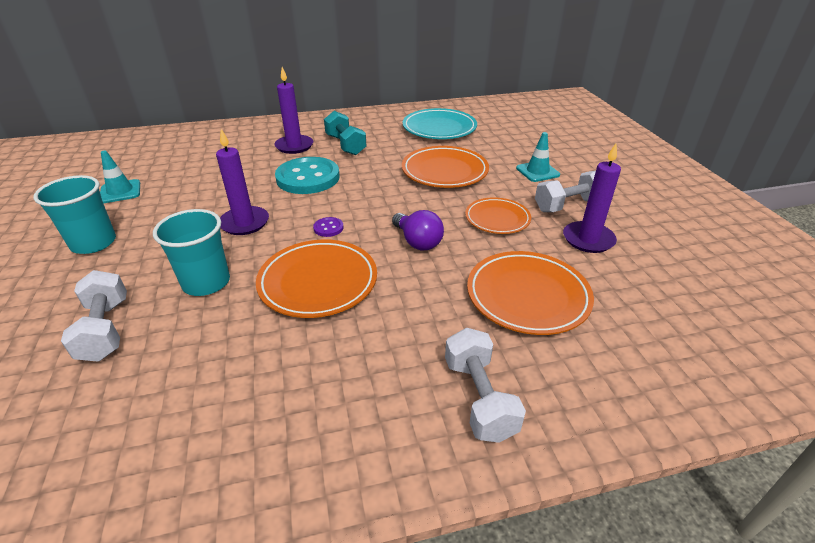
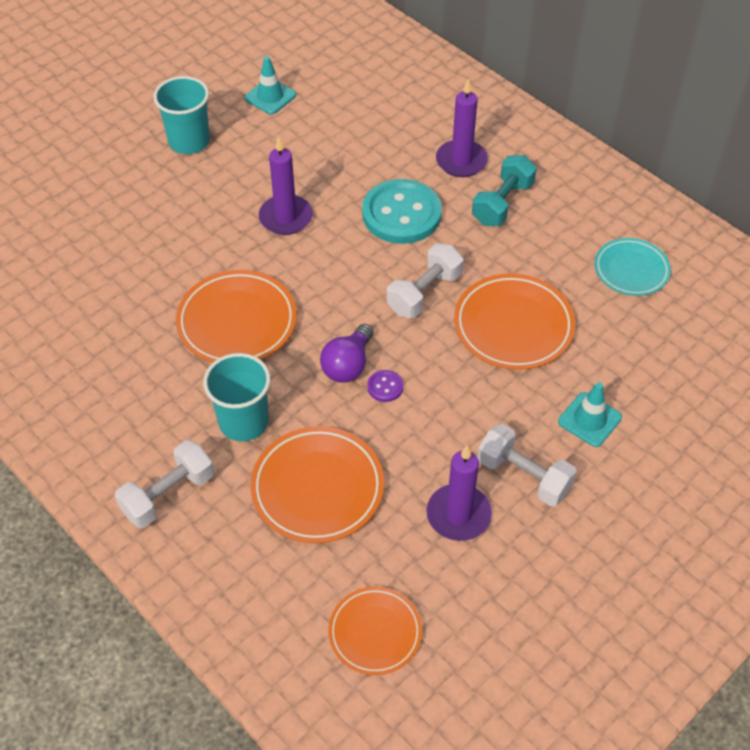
camera: 60 degrees right, 15 degrees up
white dumbbell [61,270,127,362] -> white dumbbell moved to [387,243,463,318]
turquoise cup [153,209,230,296] -> turquoise cup moved to [203,353,271,441]
purple button [313,217,343,237] -> purple button moved to [367,370,403,402]
turquoise plate [403,108,477,139] -> turquoise plate [595,238,671,296], size x0.65
orange plate [465,197,531,234] -> orange plate moved to [328,586,422,675]

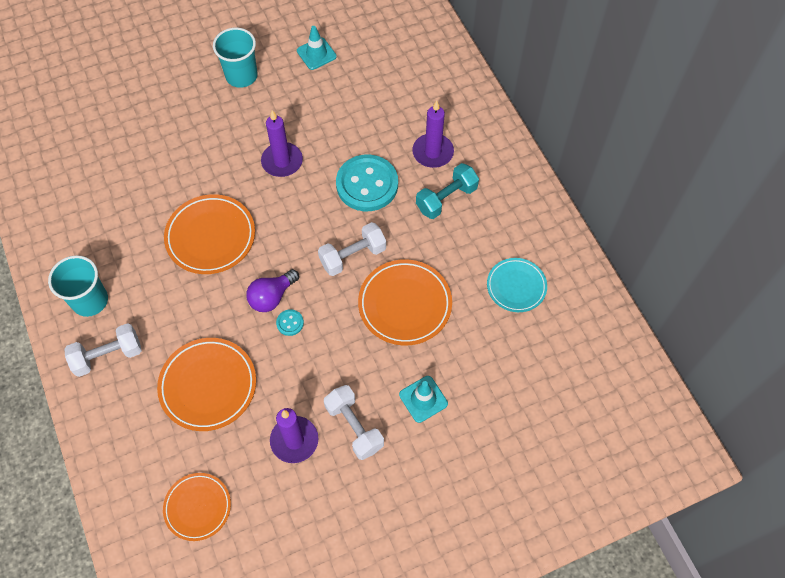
camera: 20 degrees right, 10 degrees up
turquoise cup [203,353,271,441] -> turquoise cup moved to [48,255,108,317]
purple button [367,370,403,402] -> turquoise button [276,309,304,336]

